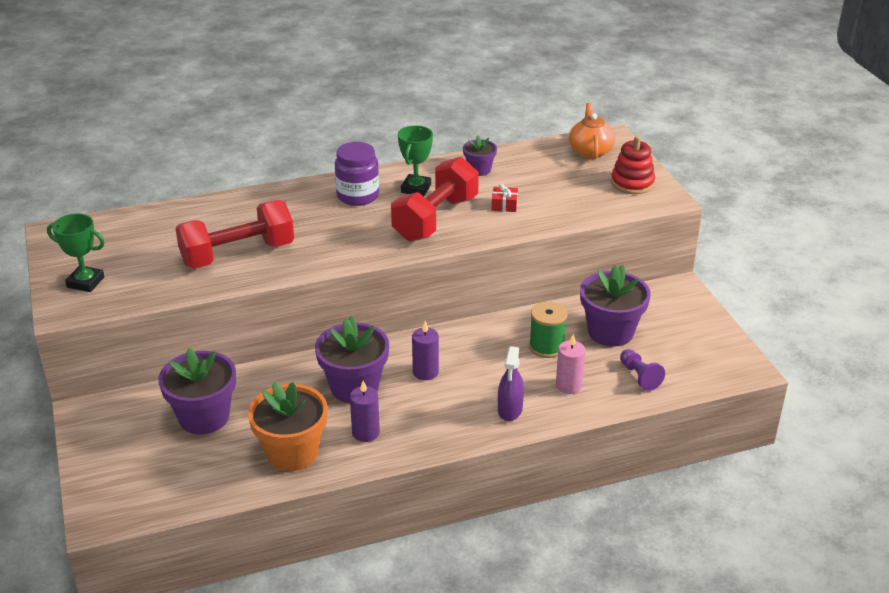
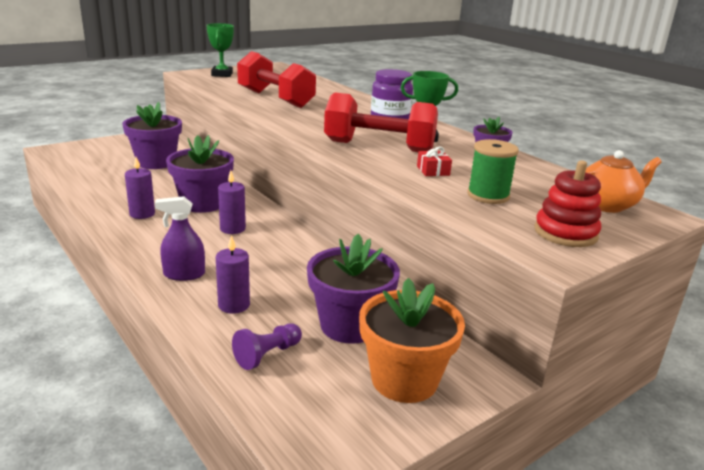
camera: 70 degrees right, 10 degrees down
orange flower pot [248,381,328,471] -> orange flower pot moved to [359,278,465,403]
green spool [529,301,567,358] -> green spool moved to [467,139,519,204]
pink candle [556,334,585,394] -> purple candle [216,235,250,314]

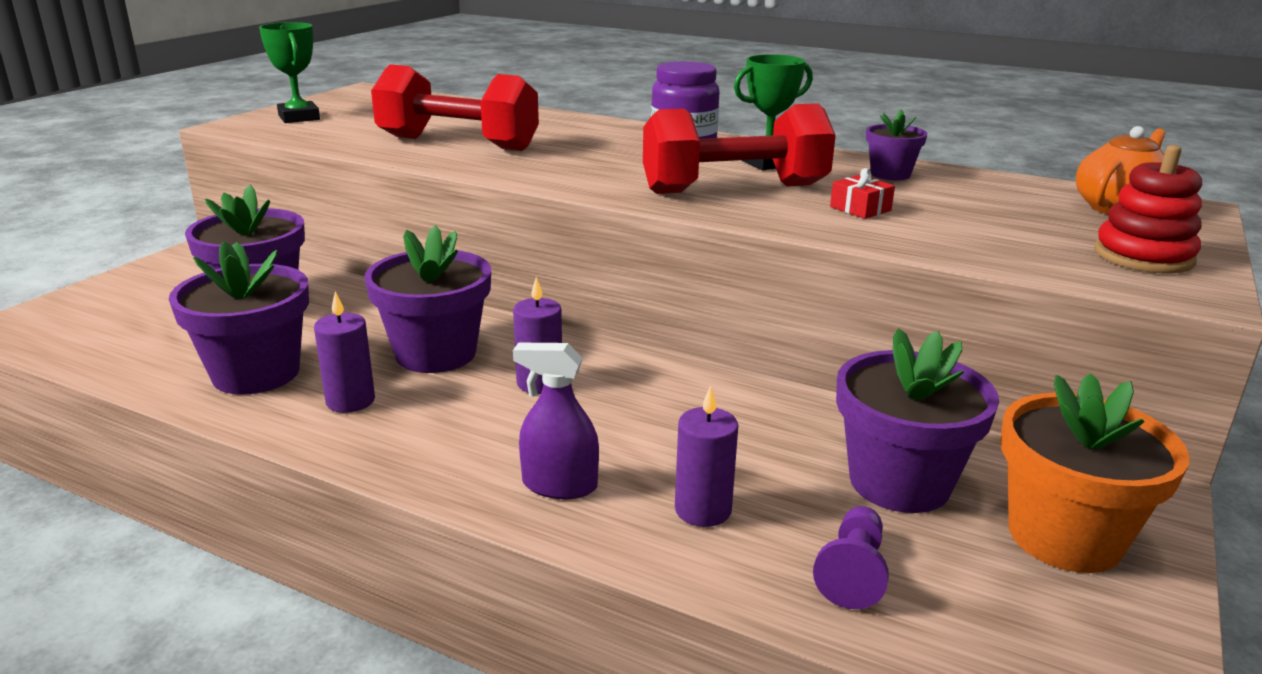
camera: 25 degrees left, 0 degrees up
purple spray bottle [155,196,205,281] -> purple spray bottle turned 45 degrees clockwise [513,343,599,499]
green spool [467,139,519,204] -> none
none -> purple flower pot [169,241,309,395]

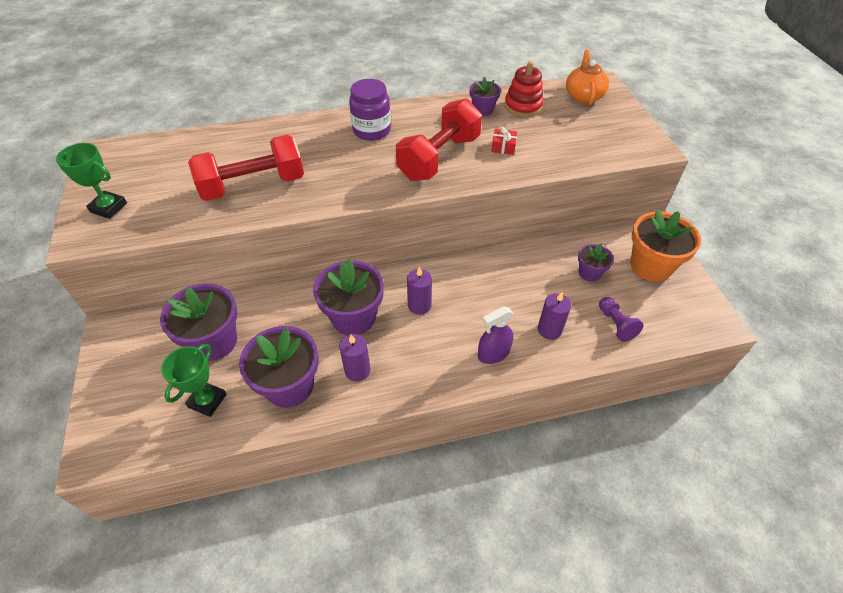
camera: 40 degrees left, 25 degrees up
green trophy [734,54,813,170] -> green trophy moved to [161,344,227,417]
purple flower pot [836,328,999,513] -> purple flower pot [578,244,614,282], size x0.54
red stacking toy [1094,145,1202,274] -> red stacking toy moved to [505,61,544,117]

